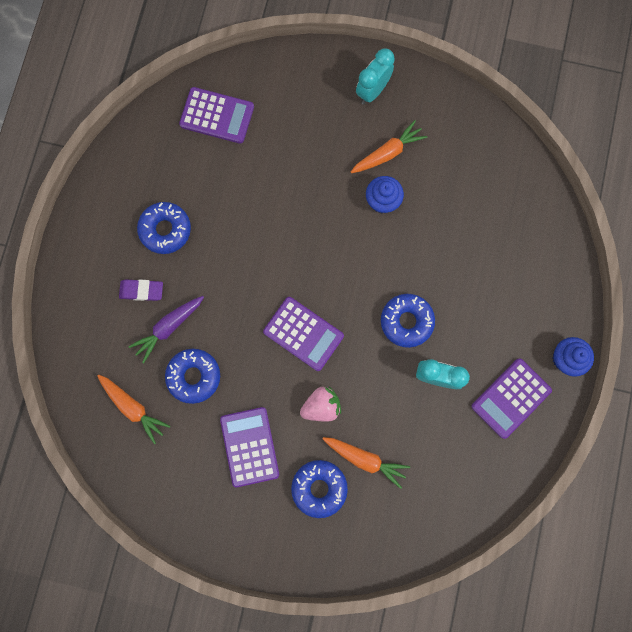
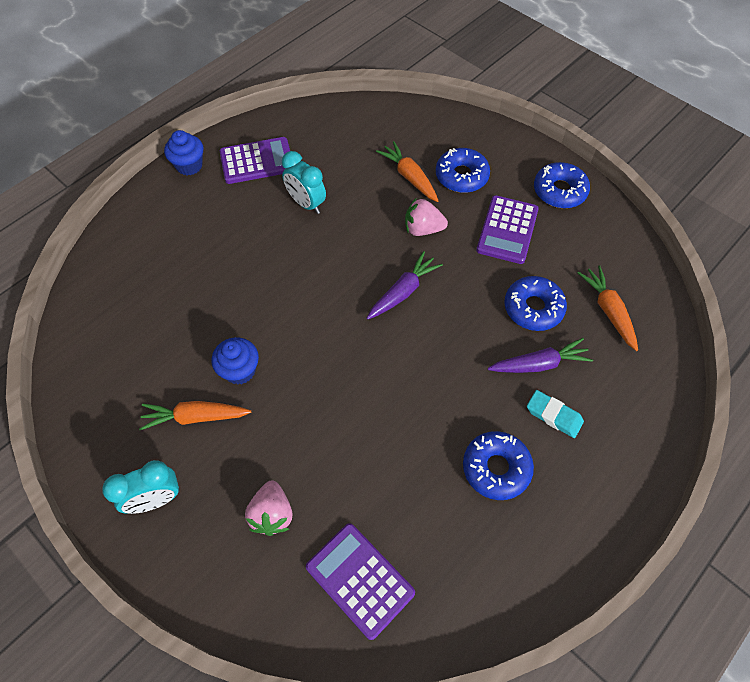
camera: 150 degrees left, 20 degrees down
purple eraser [119,279,163,301] -> turquoise eraser [527,390,584,438]
purple calculator [263,297,344,371] -> purple carrot [367,251,443,319]
blue donut [381,294,435,348] -> blue donut moved to [534,162,590,208]
none -> pink strawberry [245,481,293,536]

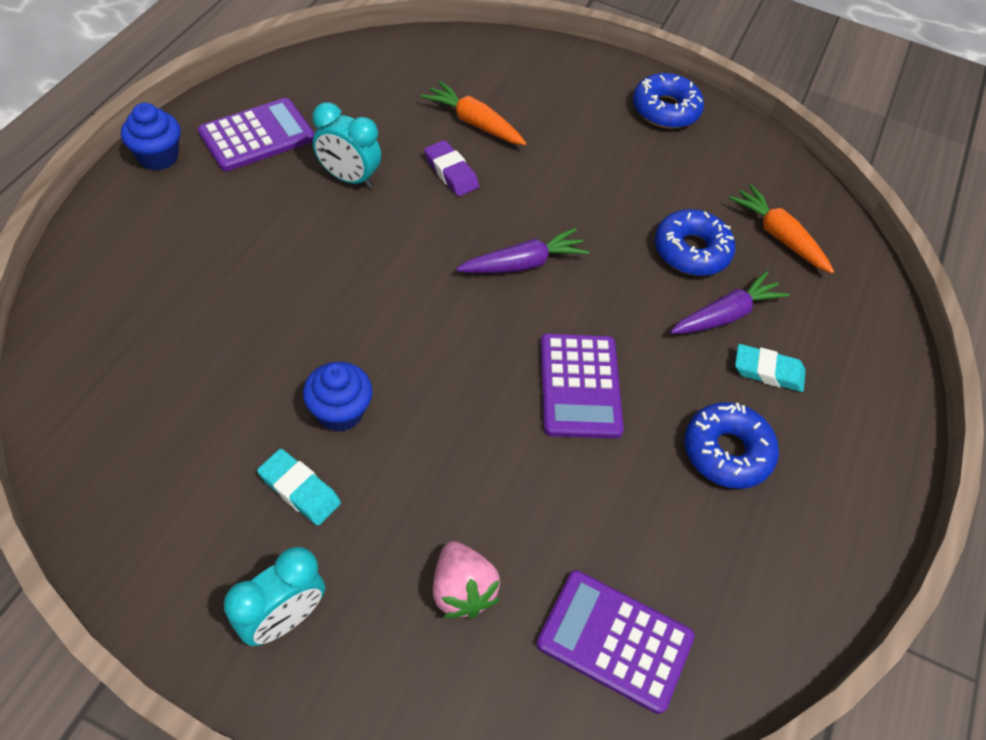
camera: 25 degrees left, 5 degrees down
orange carrot [139,401,251,430] -> turquoise eraser [257,449,341,526]
purple carrot [367,251,443,319] -> purple carrot turned 45 degrees clockwise [456,228,589,273]
pink strawberry [405,198,448,236] -> none
blue donut [436,148,490,193] -> none
purple calculator [476,195,539,264] -> purple calculator moved to [540,333,624,439]
none -> purple eraser [424,140,479,196]

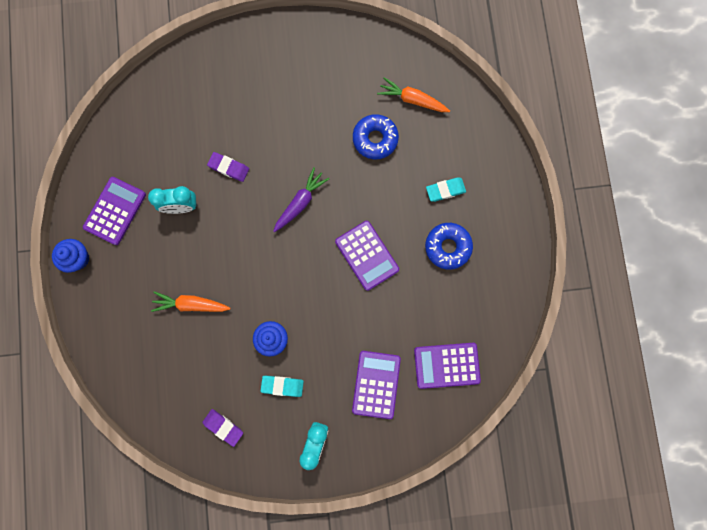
camera: 25 degrees left, 25 degrees up
orange carrot [421,81,526,145] -> orange carrot moved to [151,291,231,312]
pink strawberry [433,541,500,618] -> purple calculator [352,351,401,419]
blue donut [633,73,704,129] -> none
purple carrot [670,271,790,334] -> none
none -> purple eraser [203,409,243,447]

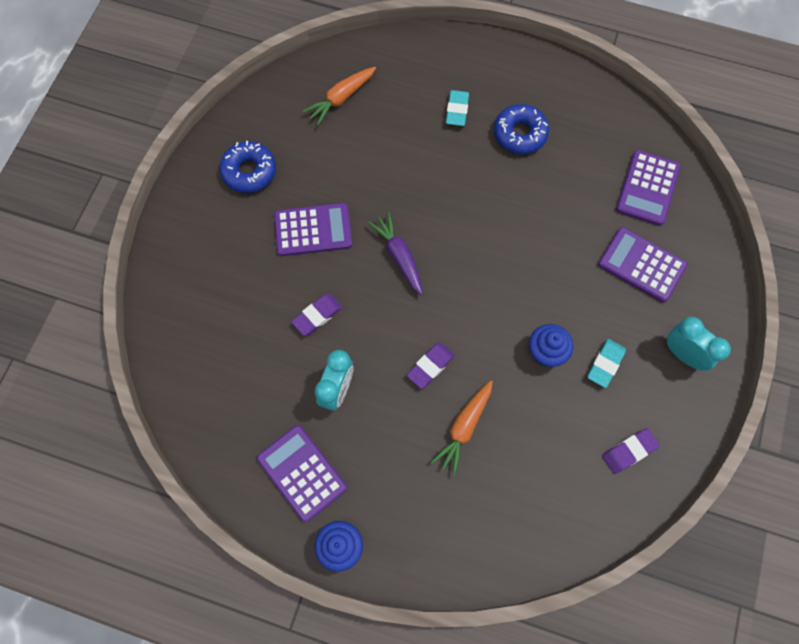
camera: 65 degrees left, 10 degrees down
purple calculator [335,221,399,291] -> purple calculator moved to [274,203,352,256]
blue donut [353,114,399,159] -> blue donut moved to [219,141,276,193]
none -> purple eraser [407,342,455,389]

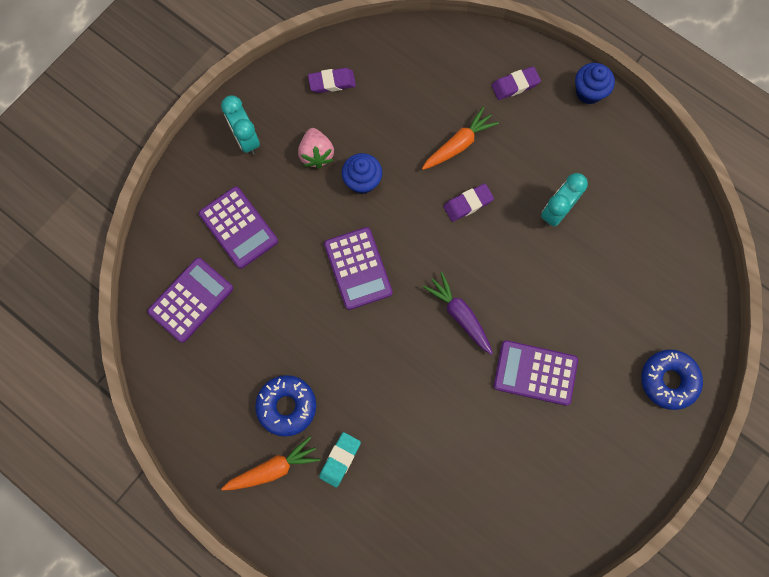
camera: 160 degrees left, 5 degrees up
blue donut [219,141,276,193] -> blue donut moved to [641,349,703,410]
purple calculator [257,425,347,522] -> purple calculator moved to [324,227,392,310]
purple eraser [291,294,343,336] -> purple eraser moved to [491,66,541,100]
orange carrot [303,67,376,126] -> orange carrot moved to [221,437,320,491]
purple carrot [367,212,423,296] -> purple carrot turned 150 degrees clockwise [423,272,493,355]
turquoise eraser [587,339,626,388] -> pink strawberry [298,128,334,169]

